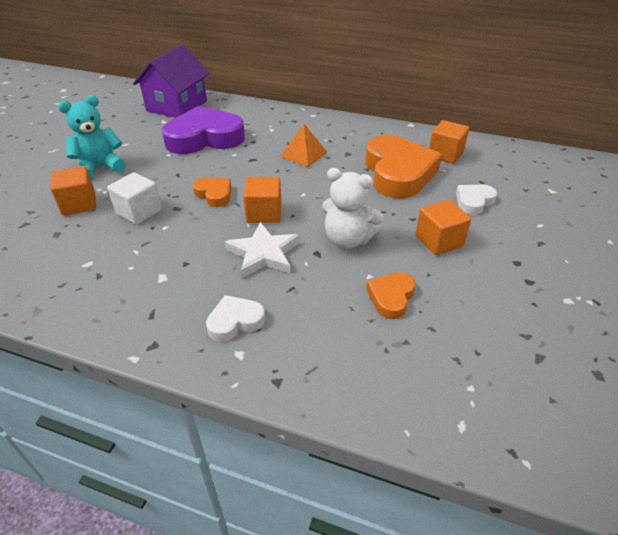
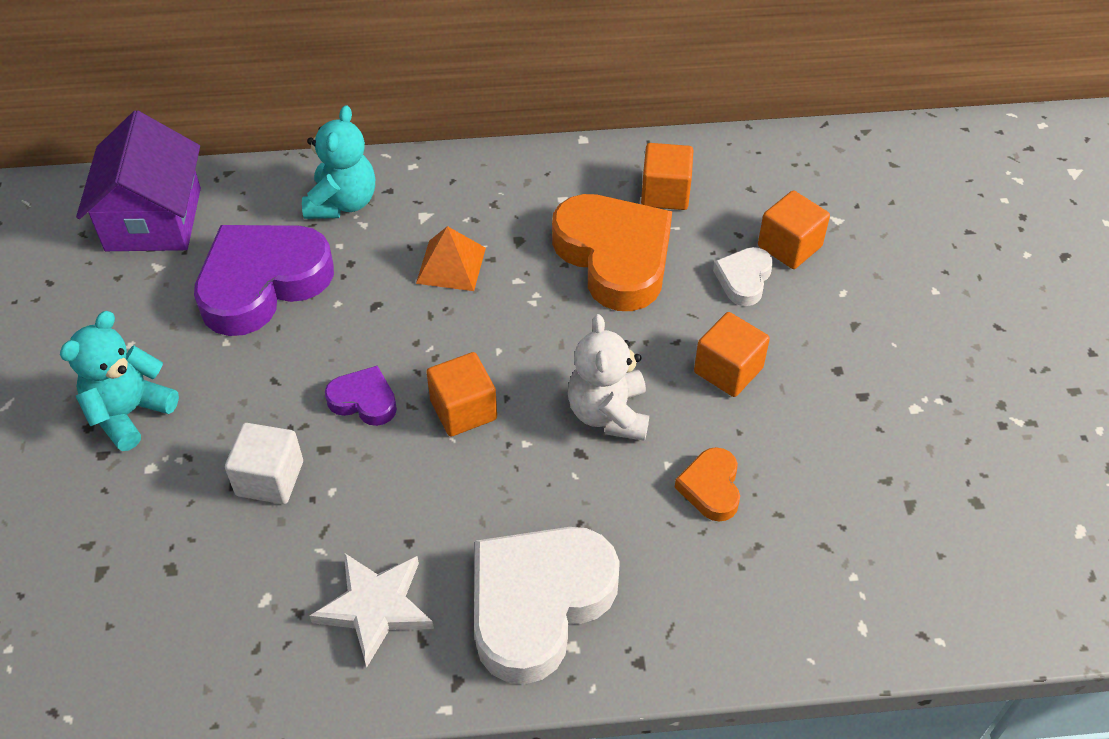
camera: 25 degrees left, 10 degrees up
orange cube [51,166,96,215] -> orange cube moved to [758,190,830,269]
orange heart [193,177,231,207] -> purple heart [325,366,397,426]
white heart [206,295,265,342] -> white heart [474,527,620,684], size x2.10
white star [225,222,300,278] -> white star moved to [310,553,434,667]
white teddy bear [322,168,384,249] -> white teddy bear turned 90 degrees clockwise [568,314,649,441]
none -> turquoise teddy bear [302,105,375,219]

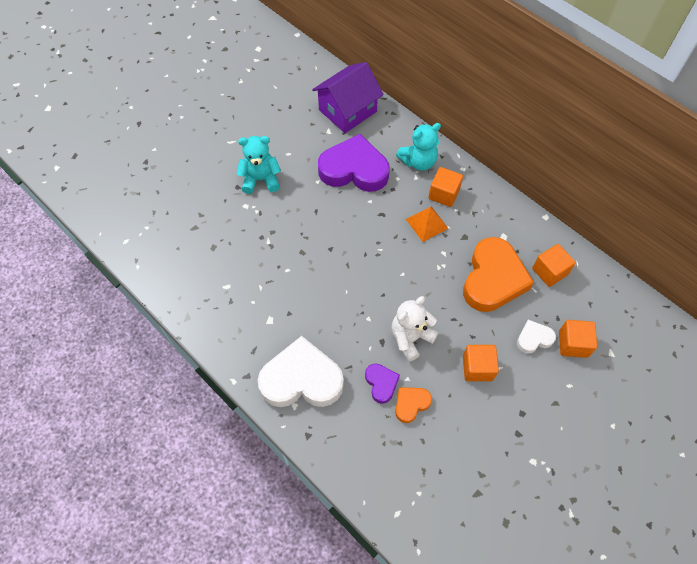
camera: 50 degrees right, 10 degrees up
white cube [225,423,303,504] -> none
white star [310,553,434,667] -> none
purple heart [325,366,397,426] -> purple heart moved to [365,364,400,404]
orange cube [426,352,497,436] -> orange cube moved to [429,167,463,207]

